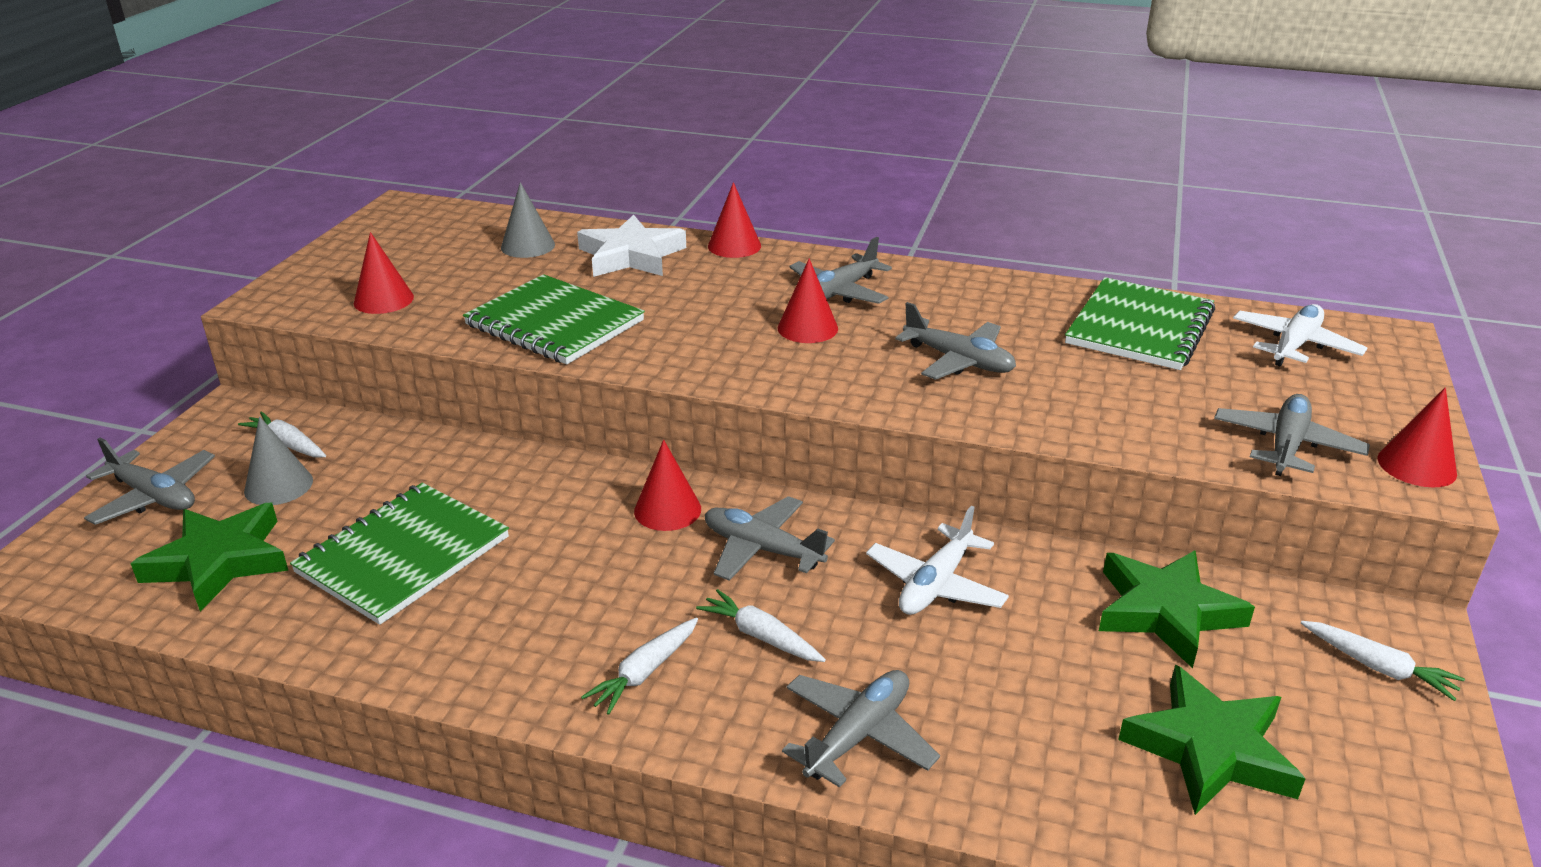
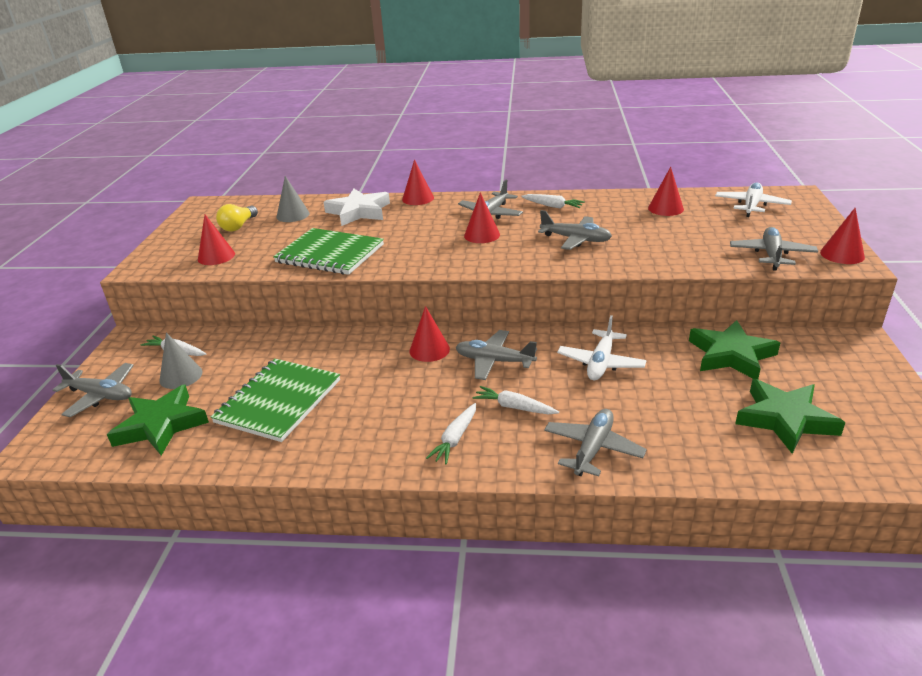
camera: 10 degrees left, 0 degrees up
green notebook [1065,277,1215,370] -> red cone [648,167,684,216]
white carrot [1301,621,1465,701] -> white carrot moved to [521,194,585,208]
none -> yellow light bulb [216,204,258,232]

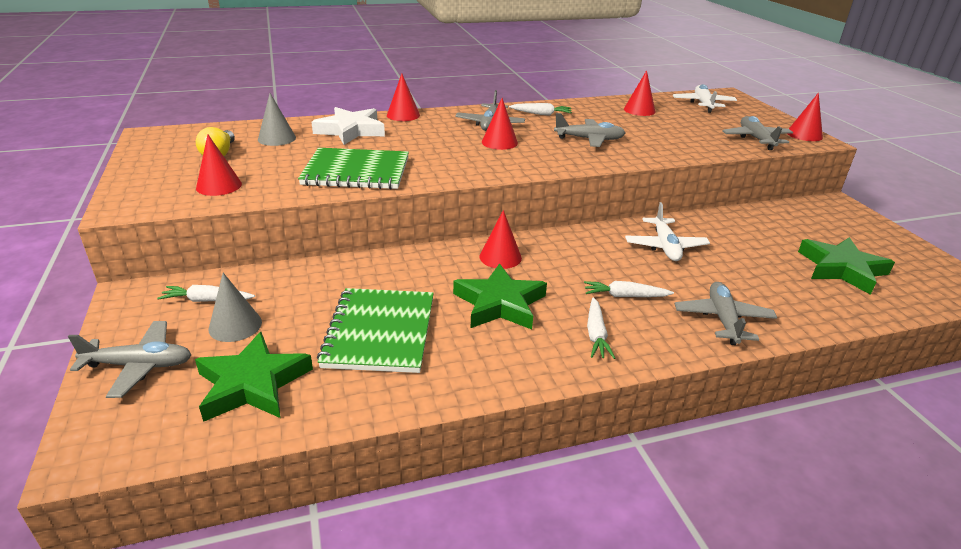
camera: 25 degrees left, 0 degrees up
grey plane [456,330,537,380] -> none
green star [689,320,780,379] -> green star moved to [453,264,547,330]

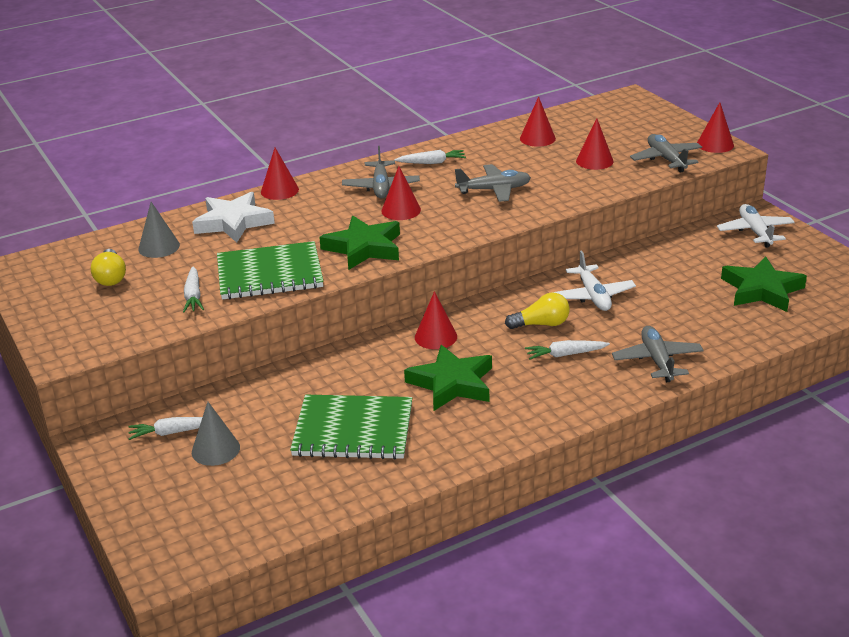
camera: 10 degrees left, 0 degrees up
grey plane [68,321,191,398] -> none
green star [195,332,313,422] -> green star moved to [319,216,400,270]
red cone [196,134,242,196] -> red cone moved to [576,118,614,170]
green notebook [317,288,434,373] -> green notebook turned 75 degrees counterclockwise [290,395,412,460]
white carrot [587,297,615,359] -> white carrot moved to [183,266,204,313]
white plane [673,84,737,113] -> white plane moved to [717,204,795,248]
none -> yellow light bulb [505,293,570,329]

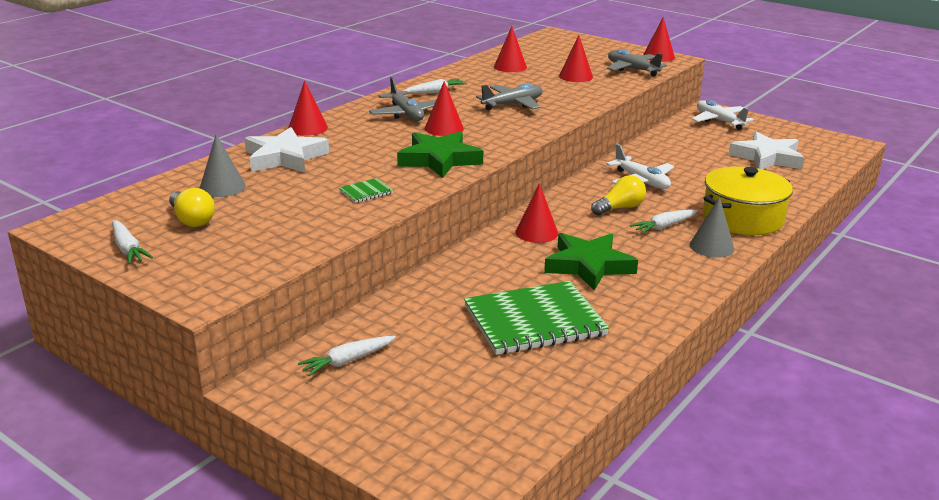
camera: 25 degrees left, 5 degrees down
white carrot [183,266,204,313] -> white carrot moved to [112,220,153,264]
grey cone [192,402,240,466] -> grey cone moved to [690,197,734,258]
green notebook [217,241,324,300] -> green notebook [339,178,393,203], size x0.41
grey plane [612,326,704,382] -> yellow pot [703,166,793,235]
green star [721,257,807,312] -> white star [728,132,804,169]

